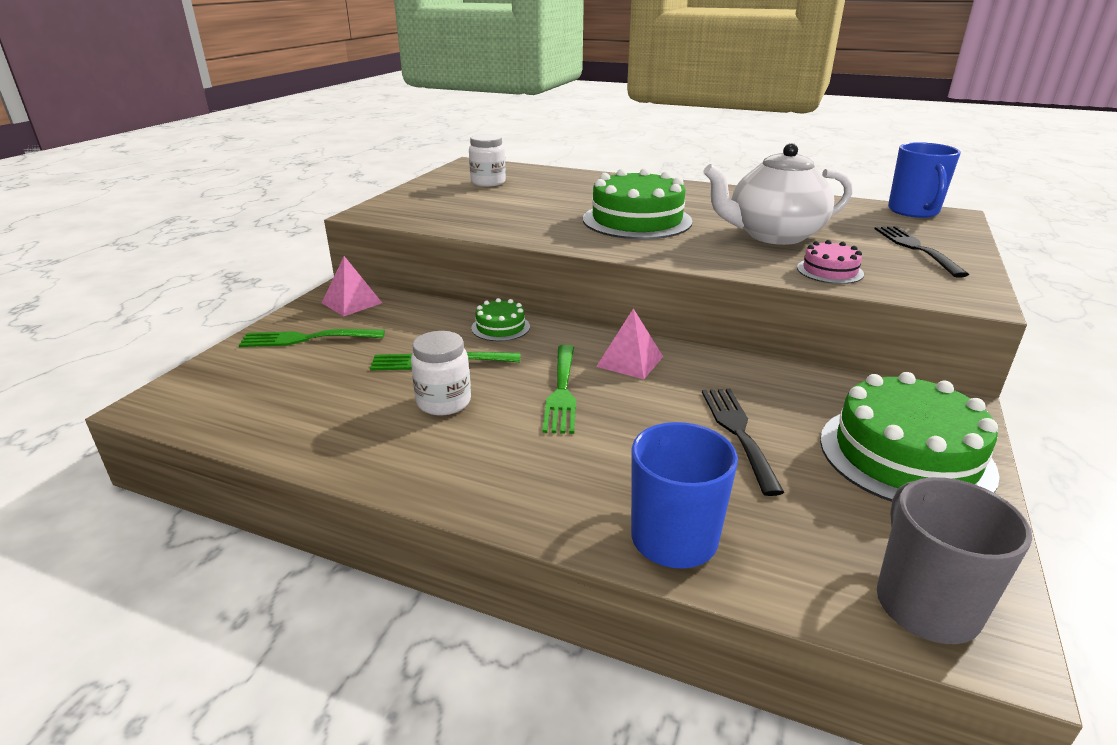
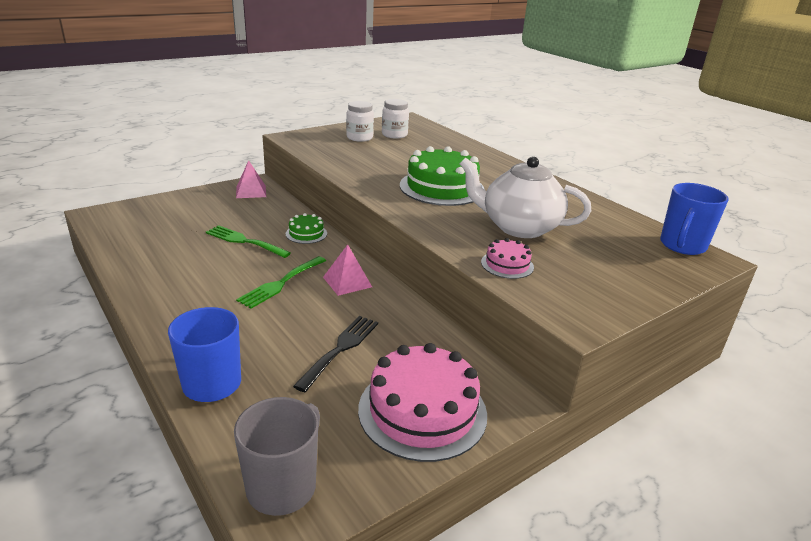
camera: 30 degrees right, 0 degrees up
green fork [239,329,385,347] -> none
white jar [411,331,471,415] -> white jar moved to [346,101,374,142]
green cake [820,372,999,502] -> pink cake [358,343,487,462]
black fork [875,226,969,278] -> none

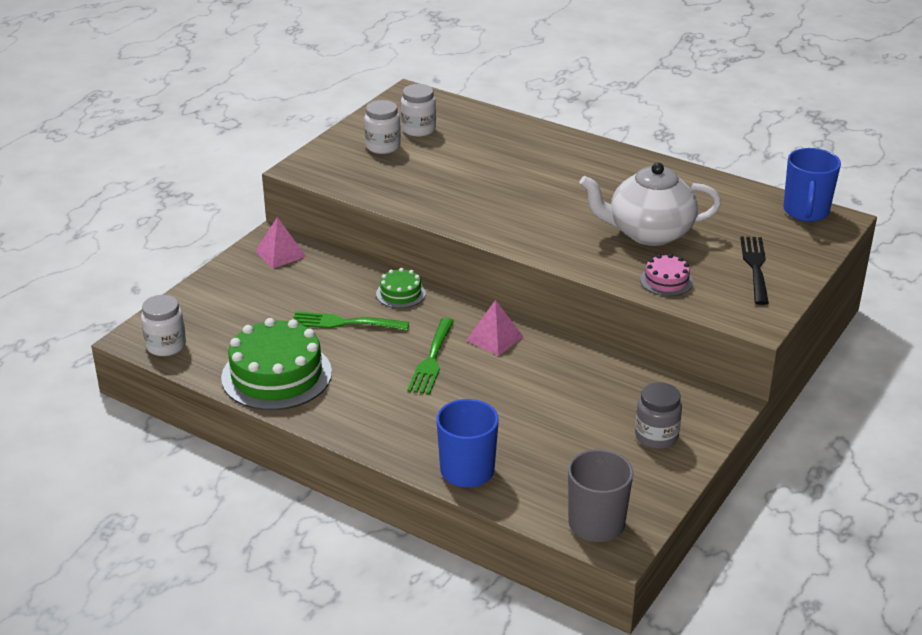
camera: 20 degrees left, 5 degrees up
black fork [293,316,378,392] -> black fork moved to [740,236,769,305]
pink cake [358,343,487,462] -> grey jar [635,382,682,449]
green cake [400,146,485,206] -> green cake moved to [221,318,332,410]
none -> white jar [141,295,186,356]

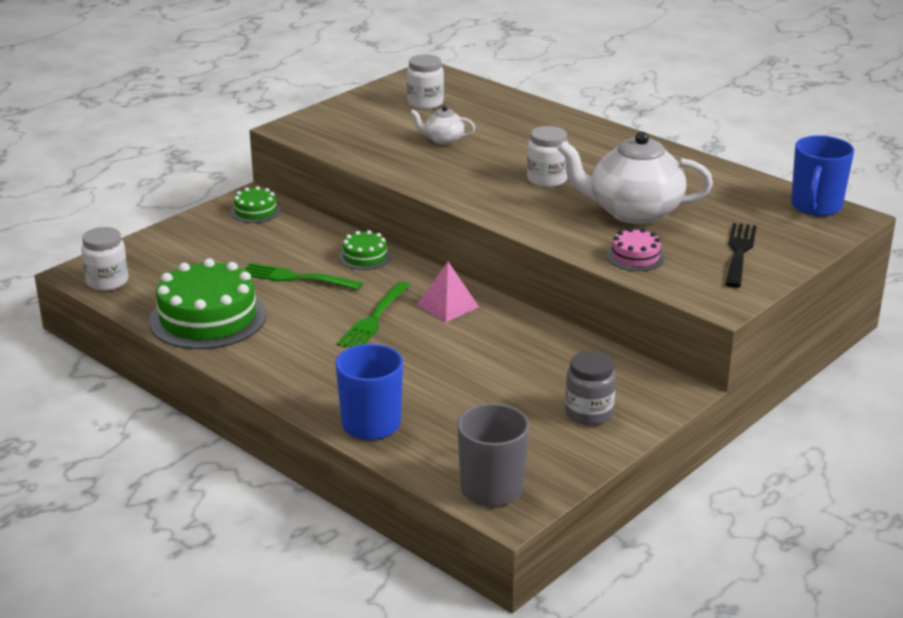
camera: 10 degrees right, 5 degrees down
pink pyramid [255,217,306,268] -> green cake [231,186,281,223]
white jar [364,100,401,154] -> white jar moved to [527,126,569,187]
none -> white teapot [410,106,475,145]

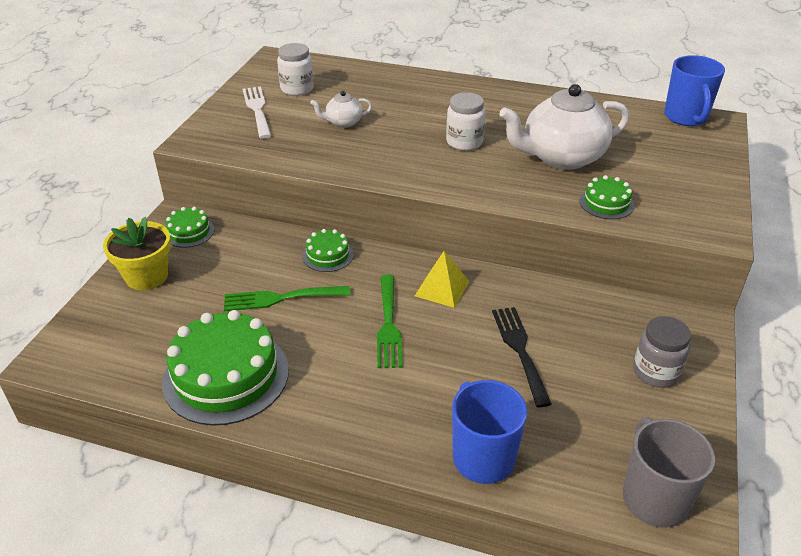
camera: 25 degrees left, 10 degrees up
white jar [81,227,128,291] -> none
pink pyramid [417,262,479,322] -> yellow pyramid [415,251,469,308]
pink cake [607,228,665,271] -> green cake [579,175,634,219]
black fork [725,223,757,288] -> black fork moved to [492,307,552,407]
none -> yellow flower pot [103,217,171,290]
none -> white fork [243,86,271,139]

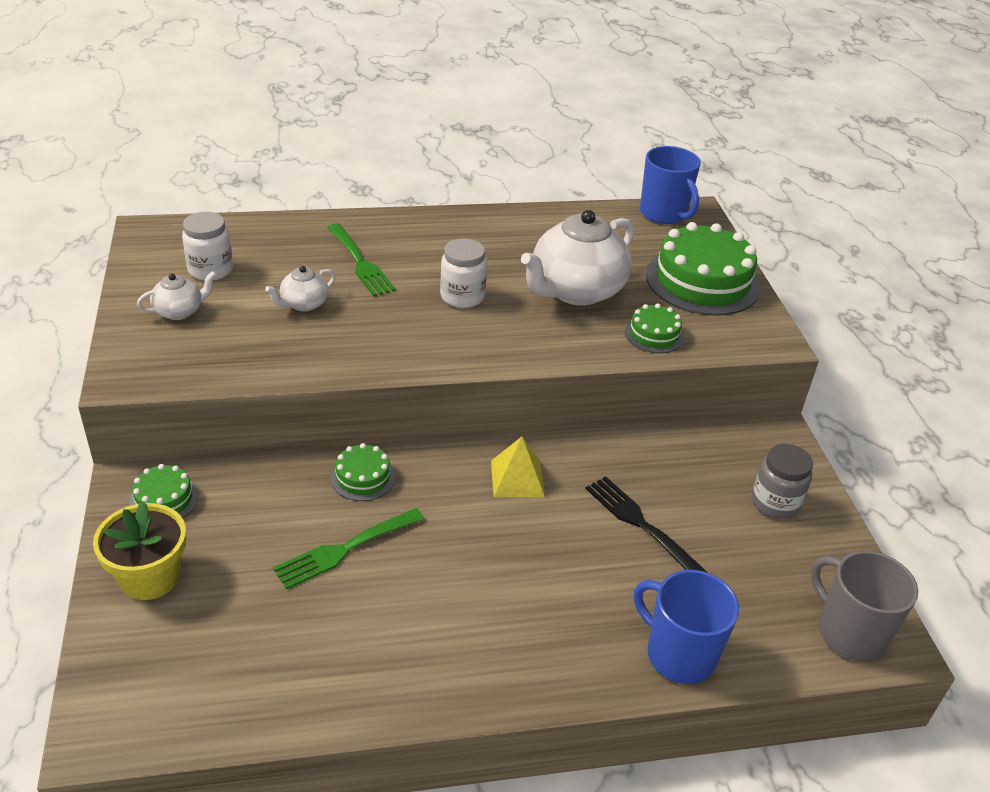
camera: 30 degrees left, 0 degrees up
green cake [162,310,289,426] -> green cake moved to [646,222,760,316]
white fork [243,86,271,139] -> white teapot [137,271,217,320]
green fork [377,275,403,368] -> green fork moved to [327,224,396,296]

